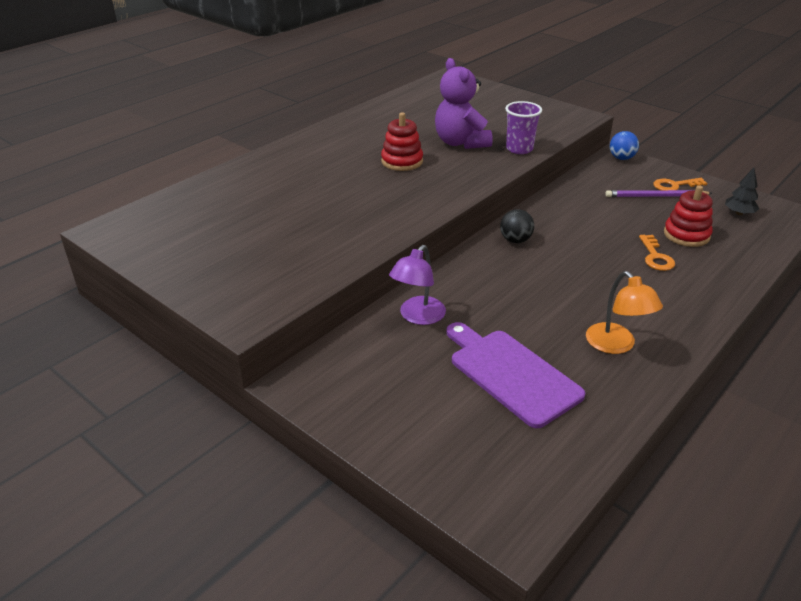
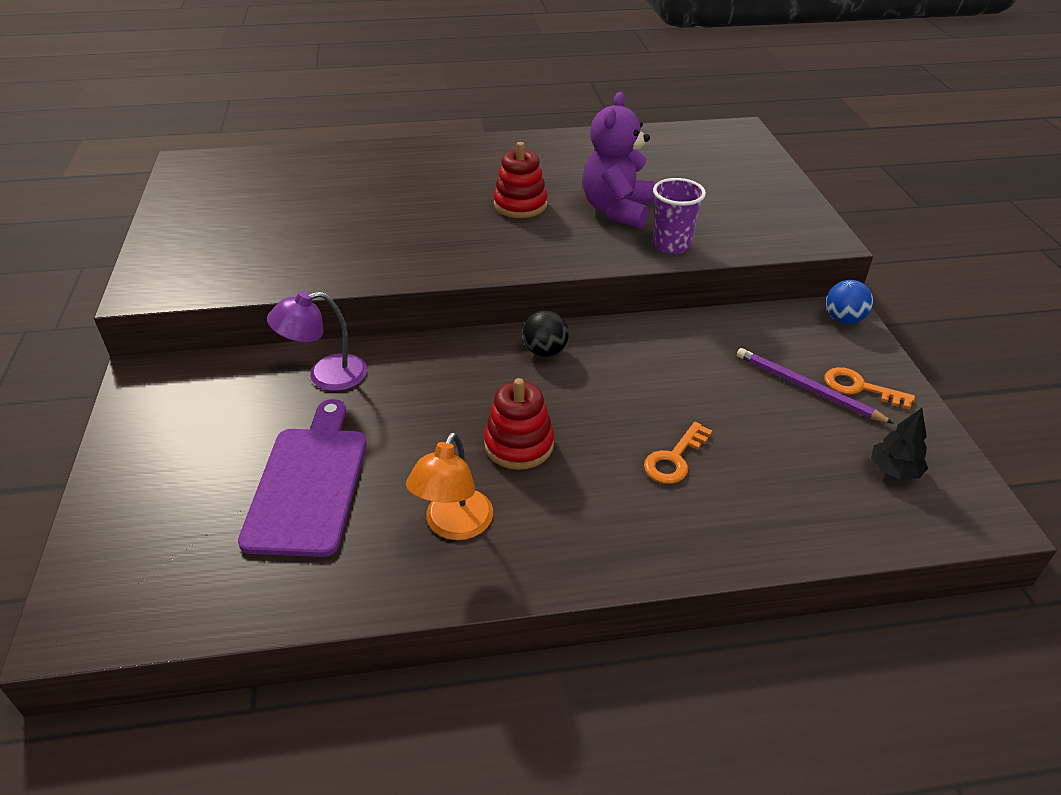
camera: 40 degrees right, 5 degrees up
red stacking toy [664,185,713,247] -> red stacking toy moved to [484,378,554,470]

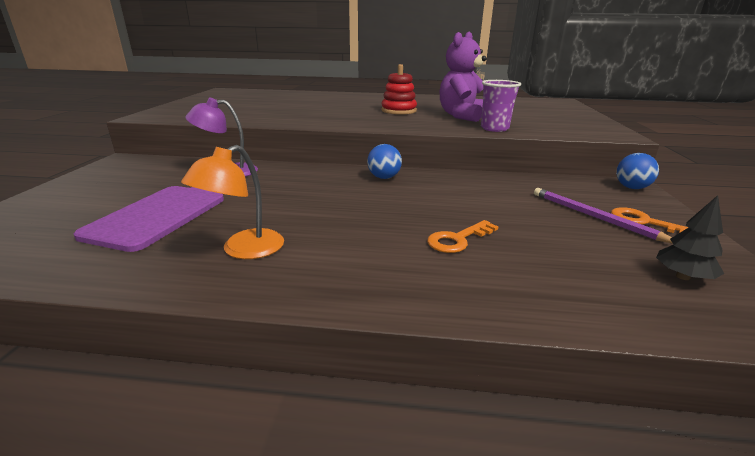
camera: 15 degrees right, 15 degrees down
red stacking toy [484,378,554,470] -> none
black ball [522,310,569,357] -> blue ball [367,144,402,179]

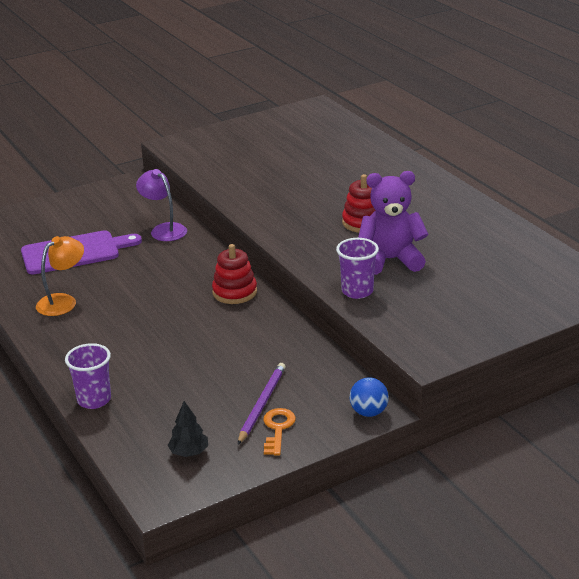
camera: 55 degrees right, 5 degrees up
orange lamp [181,145,284,259] -> orange lamp turned 135 degrees clockwise [36,236,84,316]
blue ball [367,144,402,179] -> red stacking toy [212,244,257,304]
orange key [427,220,498,253] -> none
none -> purple cup [65,343,111,409]

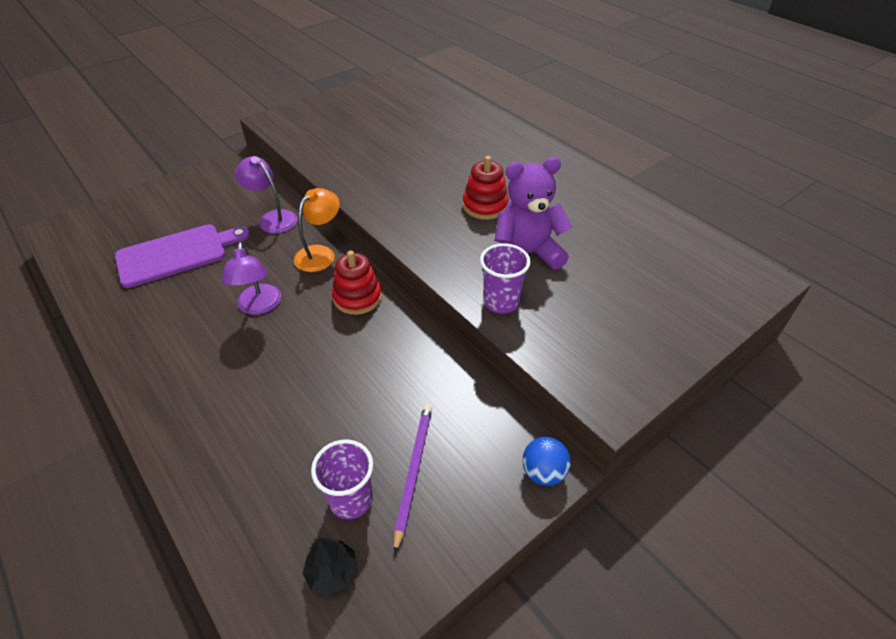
camera: 10 degrees left, 15 degrees up
orange lamp [36,236,84,316] -> orange lamp moved to [294,188,340,272]
purple cup [65,343,111,409] -> purple cup moved to [311,440,373,519]
orange key [263,408,296,456] -> none
none -> purple lamp [222,242,281,315]

